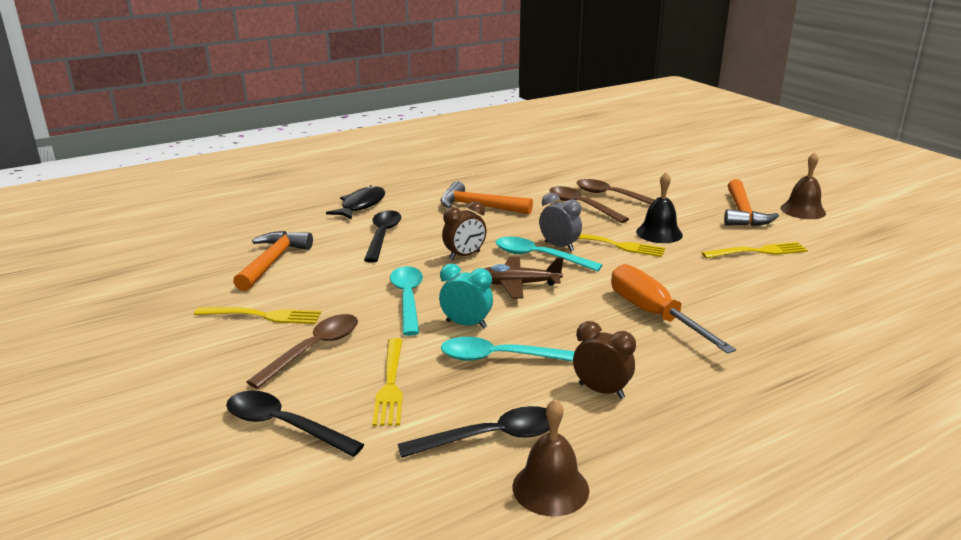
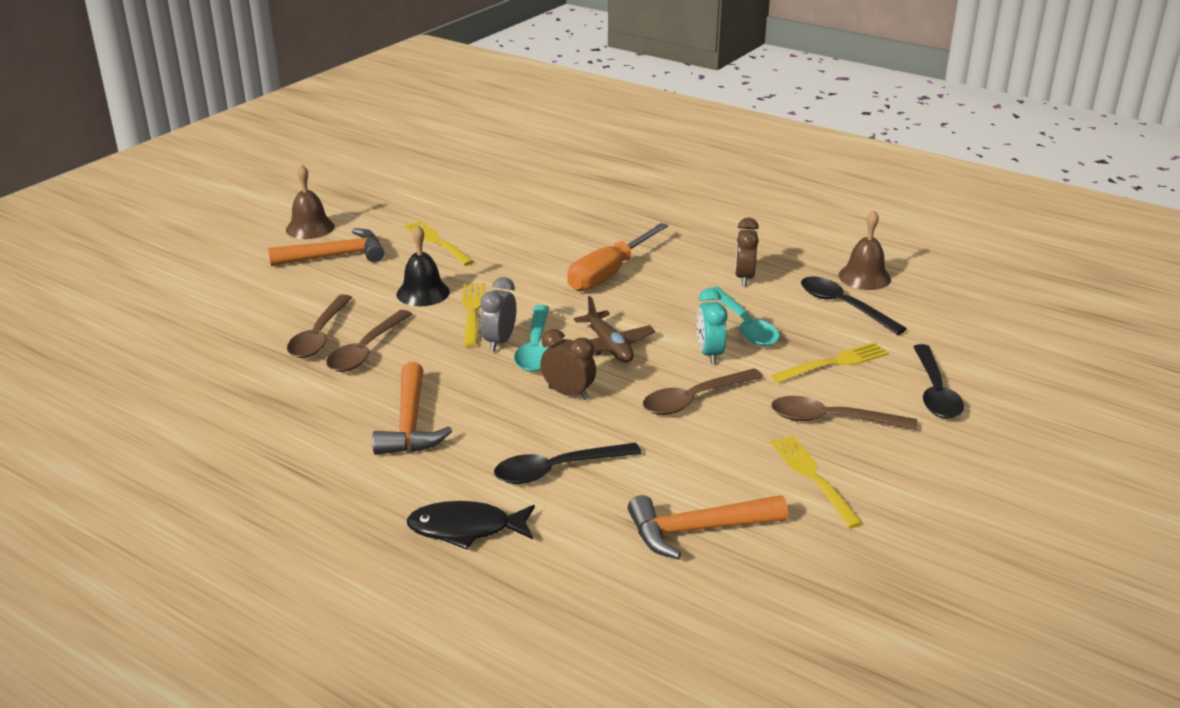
camera: 115 degrees left, 5 degrees up
turquoise spoon [390,266,423,336] -> brown spoon [643,369,763,415]

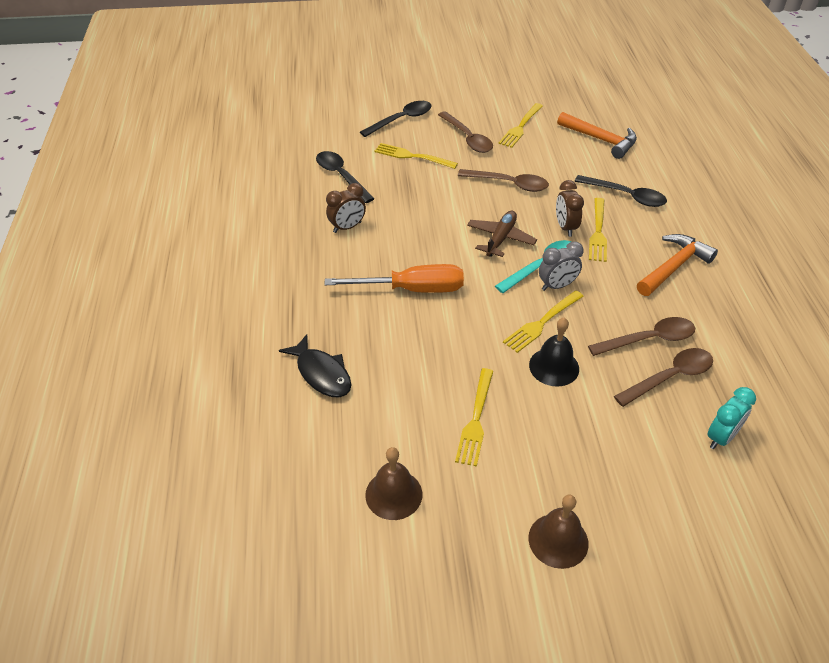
camera: 130 degrees left, 15 degrees up
orange hammer [268,228,384,266] -> none
black fish [406,501,535,550] -> black fish moved to [279,334,351,397]
turquoise clock [697,288,727,364] -> turquoise clock moved to [707,387,756,449]
turquoise spoon [710,287,780,346] -> none
black spoon [801,276,907,335] -> black spoon turned 135 degrees clockwise [316,151,375,203]
brown bell [838,210,891,290] -> brown bell moved to [365,447,422,520]
none -> yellow fork [589,198,607,262]

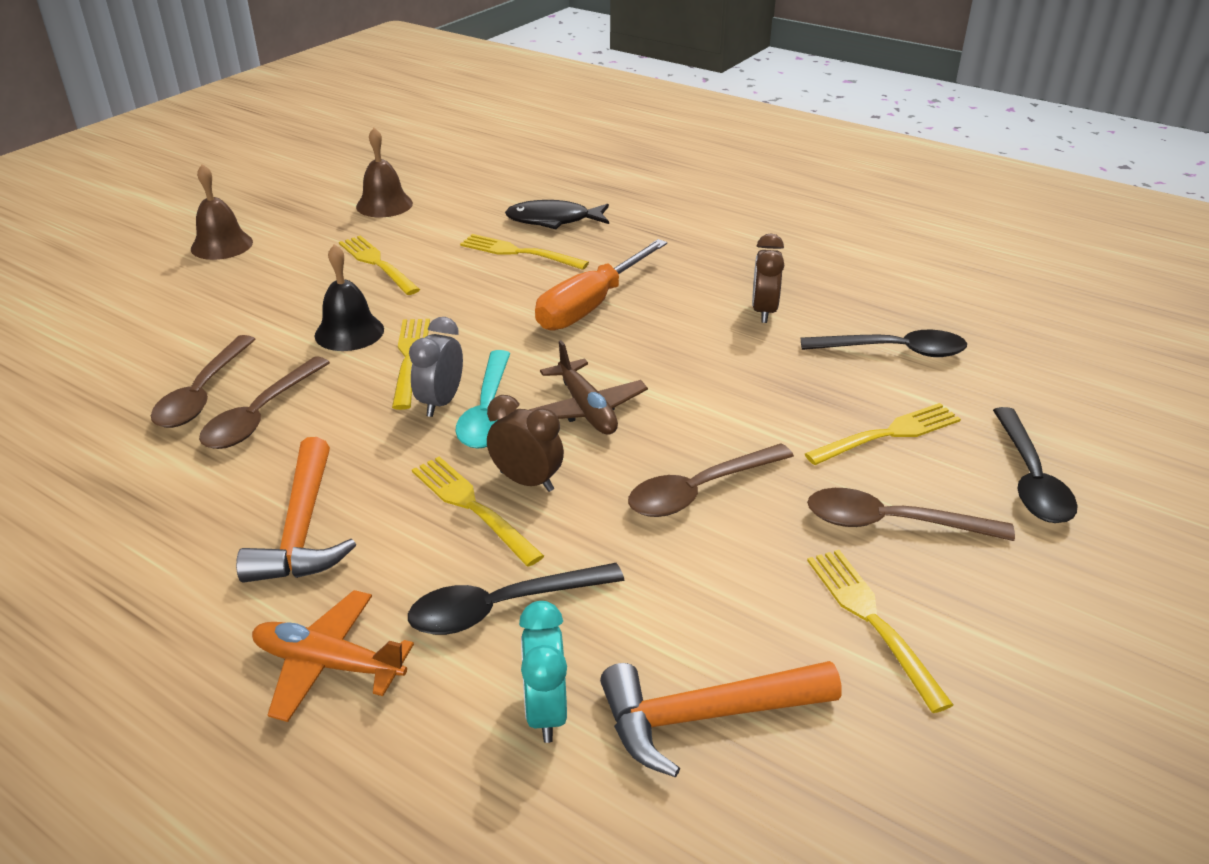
camera: 130 degrees right, 10 degrees down
turquoise clock [707,387,756,449] -> turquoise clock moved to [519,601,567,743]
none -> orange plane [252,590,414,722]
none -> yellow fork [460,234,589,270]

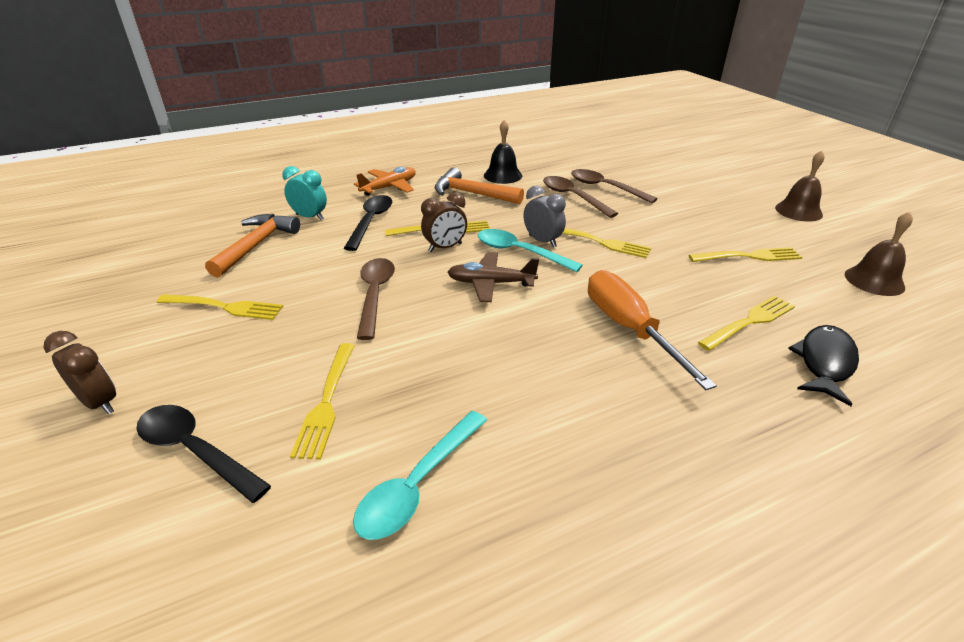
camera: 120 degrees right, 0 degrees up
black bell [314,244,384,351] -> black bell moved to [484,120,522,184]
brown clock [752,233,784,323] -> brown clock moved to [44,331,116,415]
black spoon [801,330,967,357] -> turquoise spoon [353,411,487,540]
brown spoon [807,488,1015,541] -> none

